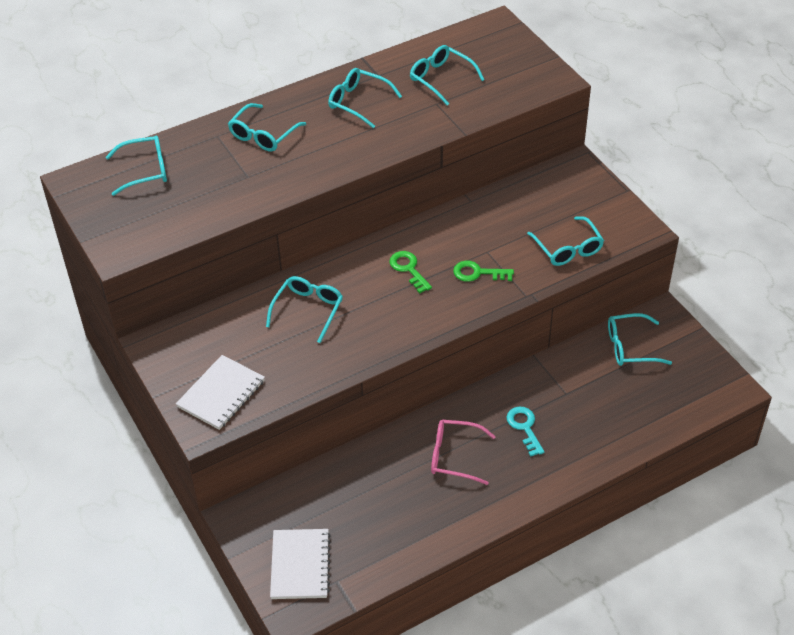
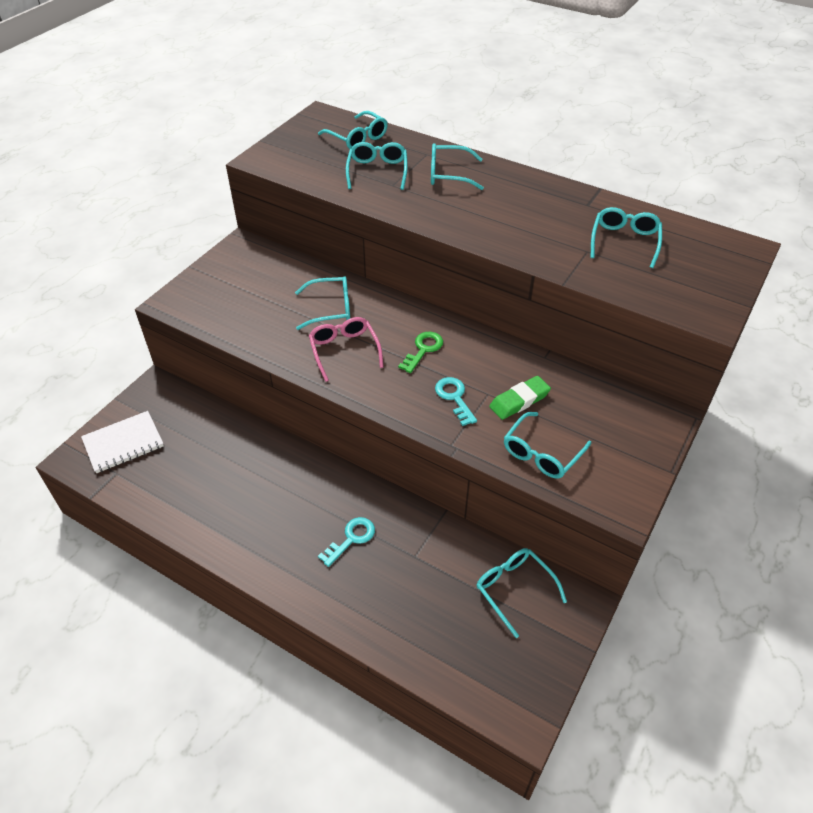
camera: 60 degrees right, 0 degrees up
white notebook [176,355,265,430] -> none
turquoise glasses [328,68,402,128] -> turquoise glasses moved to [346,142,408,190]
pink glasses [431,420,496,485] -> pink glasses moved to [309,317,384,382]
green key [453,261,514,282] -> turquoise key [435,377,477,426]
none -> green eraser [489,376,551,420]

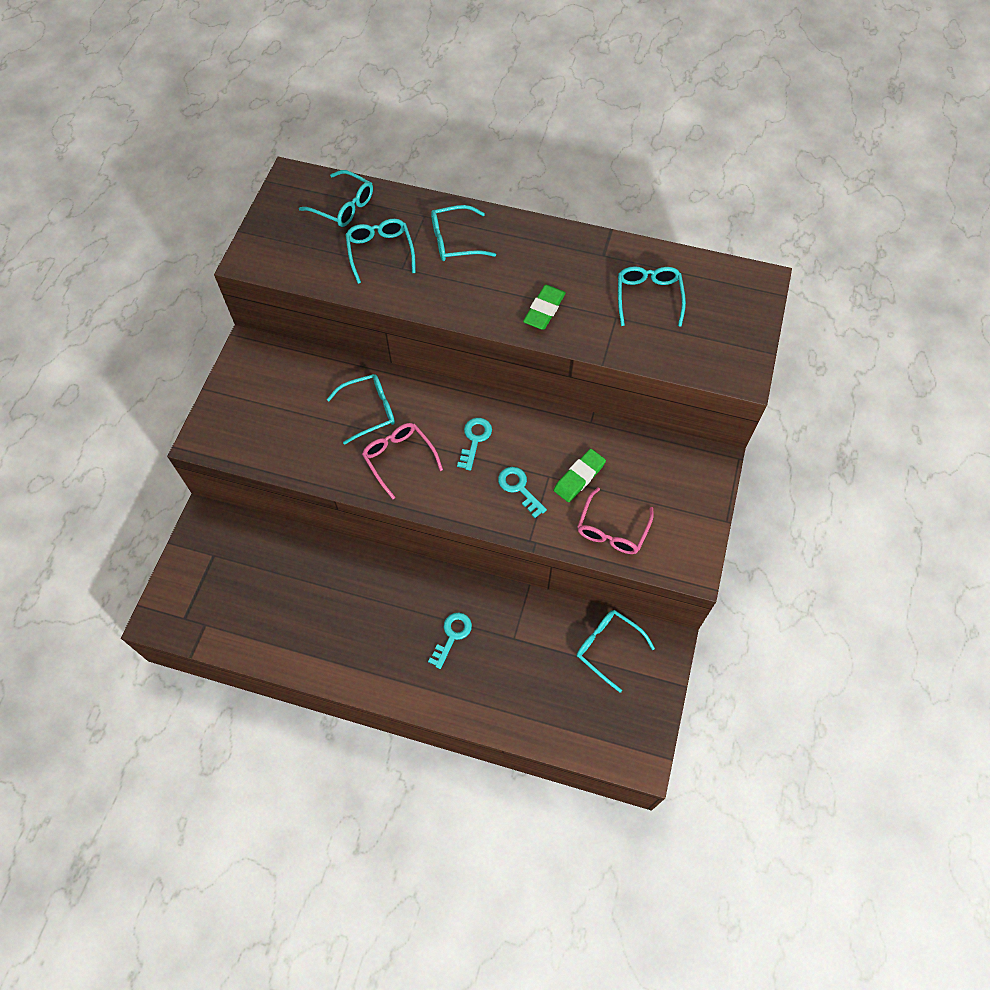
camera: 15 degrees left, 15 degrees up
white notebook [81,411,164,473] -> none
green key [398,332,443,373] -> turquoise key [457,418,492,471]
turquoise glasses [504,412,591,479] -> pink glasses [577,487,654,554]
none -> green eraser [523,285,566,330]

